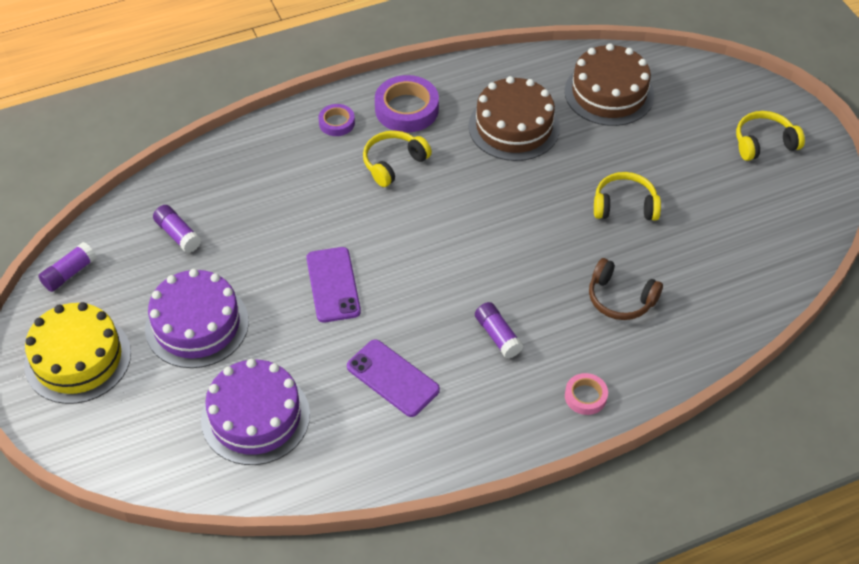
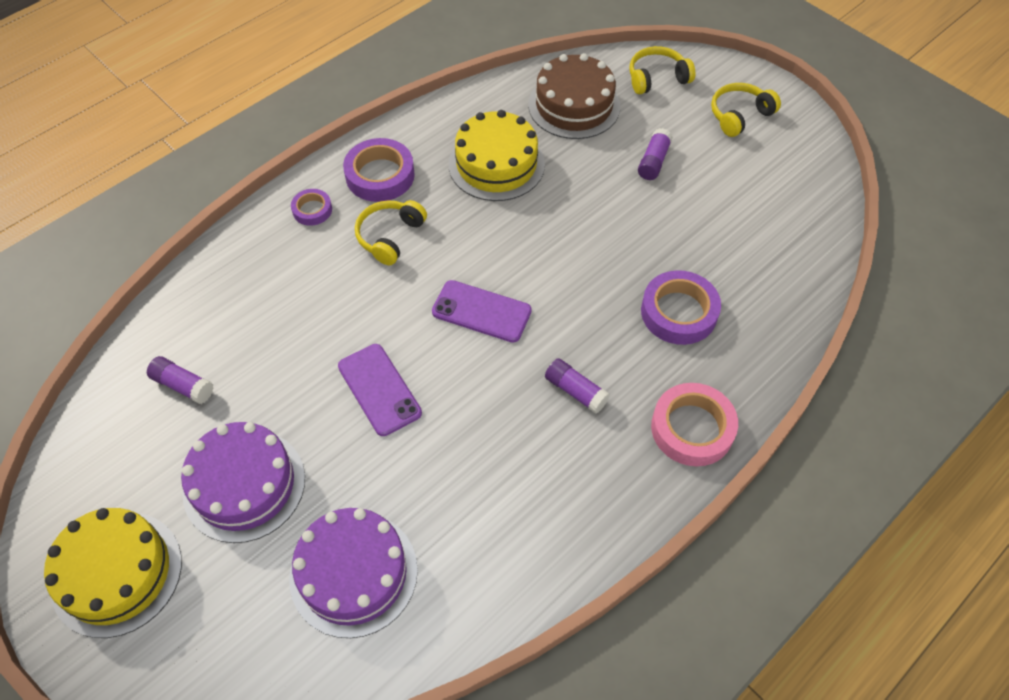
camera: 20 degrees left, 5 degrees up
purple glue stick [38,242,97,292] -> purple glue stick moved to [638,128,673,180]
purple phone [347,340,440,417] -> purple phone moved to [432,280,532,342]
brown cake [469,76,560,161] -> yellow cake [449,110,545,201]
pink tape [565,373,608,415] -> pink tape [651,383,738,466], size x1.79
brown headphones [589,258,663,320] -> purple tape [641,270,721,345]
yellow headphones [594,172,661,221] -> yellow headphones moved to [630,46,695,94]

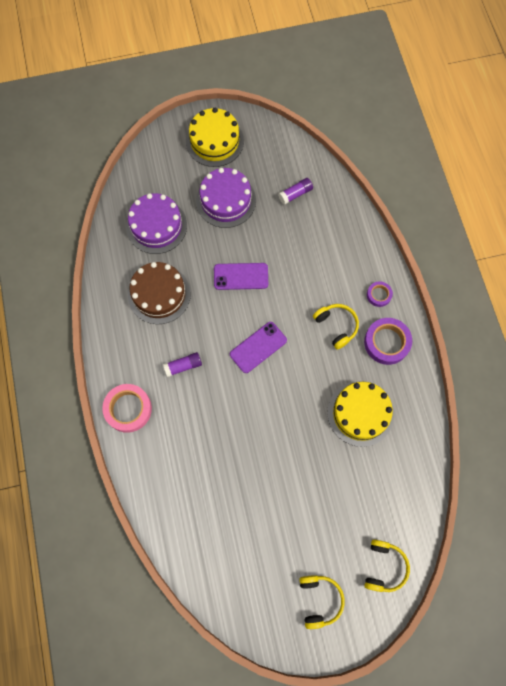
camera: 120 degrees right, 15 degrees up
brown cake [528,53,620,139] -> brown cake moved to [128,262,191,324]
purple glue stick [638,128,673,180] -> none
purple tape [641,270,721,345] -> none

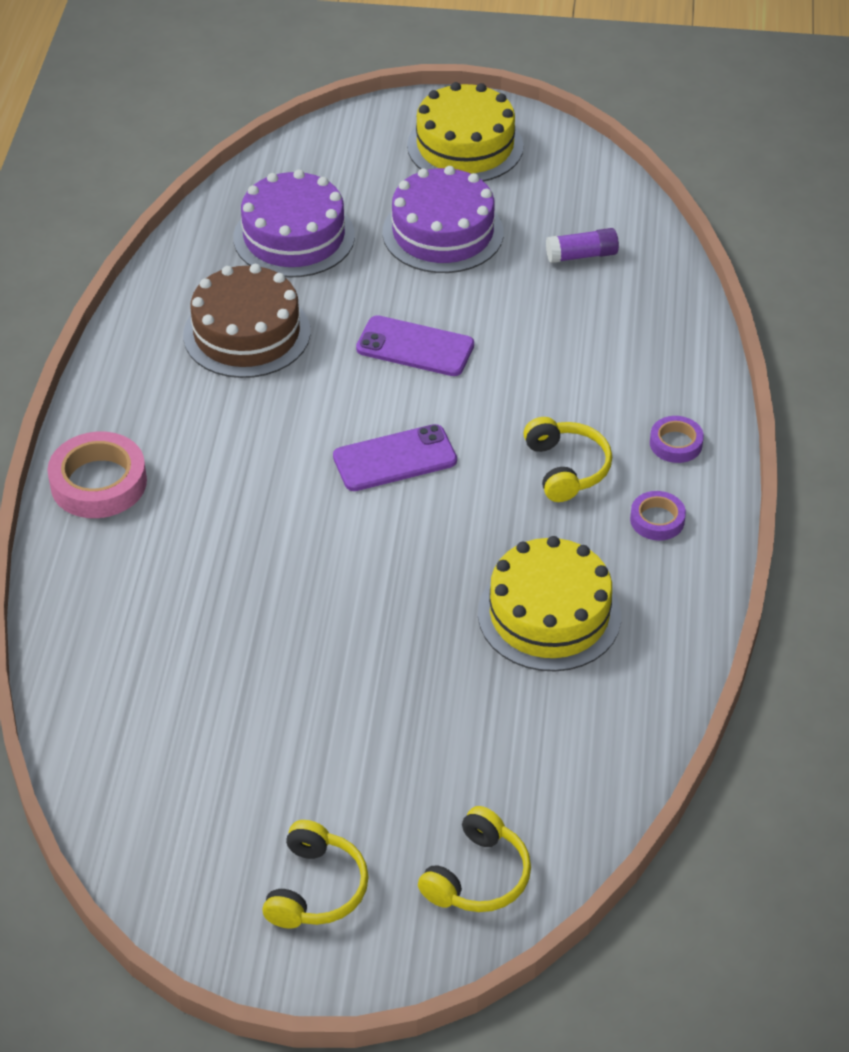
camera: 20 degrees right, 25 degrees down
purple glue stick [163,352,202,377] -> none
purple tape [364,318,412,365] -> purple tape [630,491,686,541], size x0.56

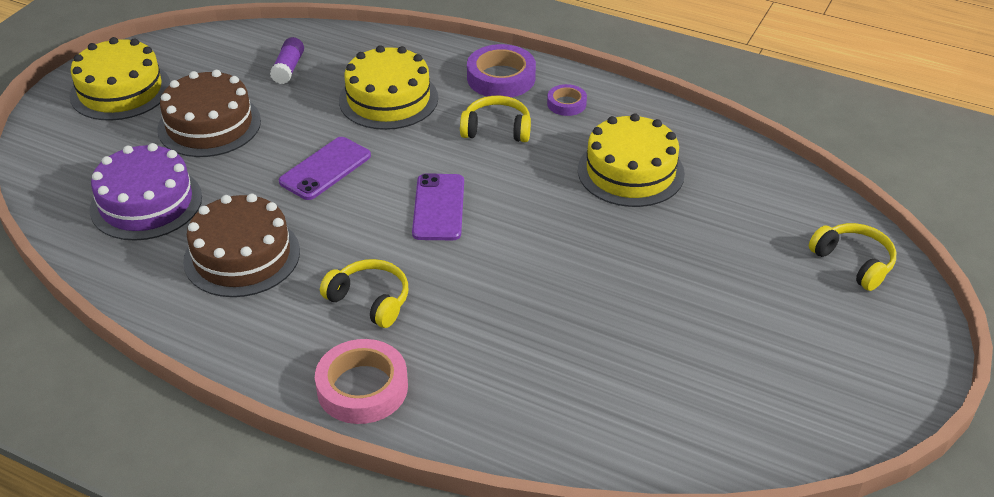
camera: 70 degrees left, 5 degrees down
yellow headphones [263,820,369,928] -> yellow headphones moved to [320,259,408,328]
purple cake [383,166,504,273] -> brown cake [157,70,261,157]
purple tape [650,416,704,463] -> purple tape [467,44,536,98], size x1.79
none -> yellow cake [339,45,438,130]

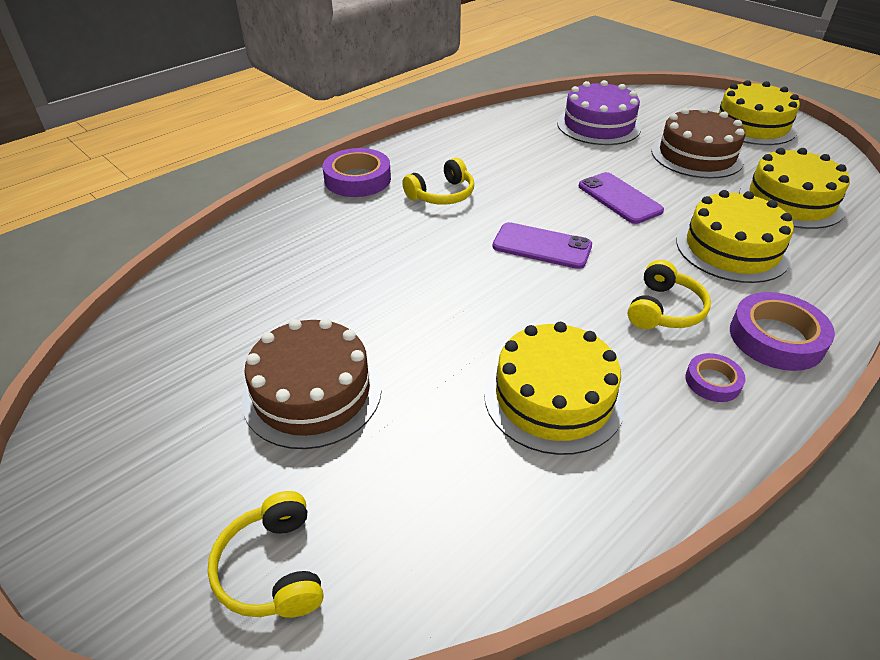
camera: 110 degrees right, 0 degrees up
brown cake [183,193,300,297] -> brown cake moved to [242,318,382,449]
purple glue stick [270,37,304,84] -> yellow cake [739,148,850,229]
pink tape [315,339,408,424] -> purple tape [322,148,391,197]
yellow headphones [809,223,896,291] -> yellow headphones turned 90 degrees clockwise [208,491,324,618]

